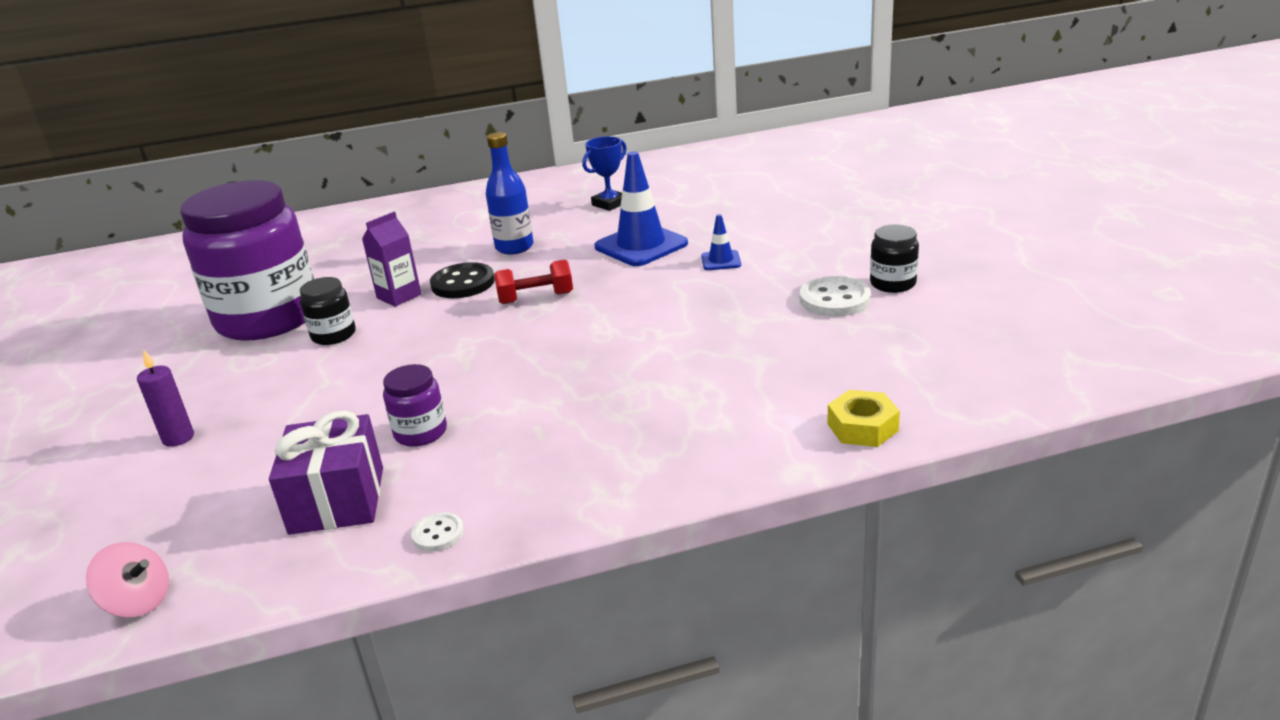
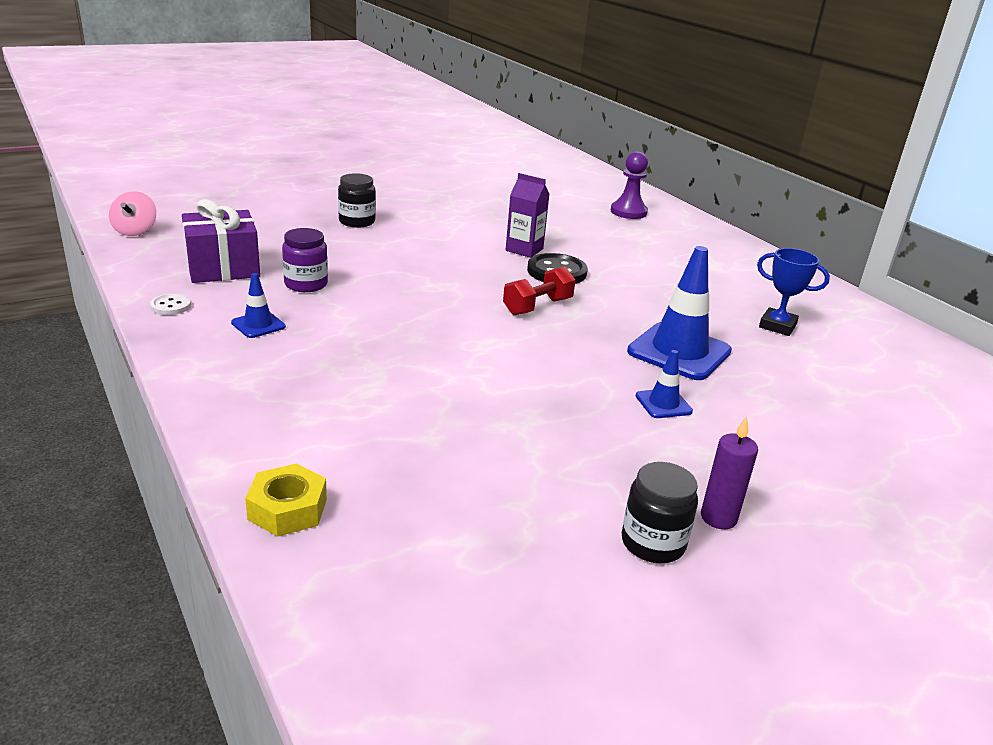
camera: 70 degrees right, 0 degrees up
purple candle [137,350,194,447] -> purple candle moved to [701,416,758,529]
purple jar [180,180,314,341] -> none
black jar [300,277,355,345] -> black jar moved to [338,173,376,228]
blue bottle [486,132,533,255] -> none
red dumbbell [494,260,573,304] -> red dumbbell turned 75 degrees clockwise [503,266,575,315]
white button [800,276,871,317] -> none
none -> blue traffic cone [231,273,286,338]
none -> purple pawn [611,151,648,219]

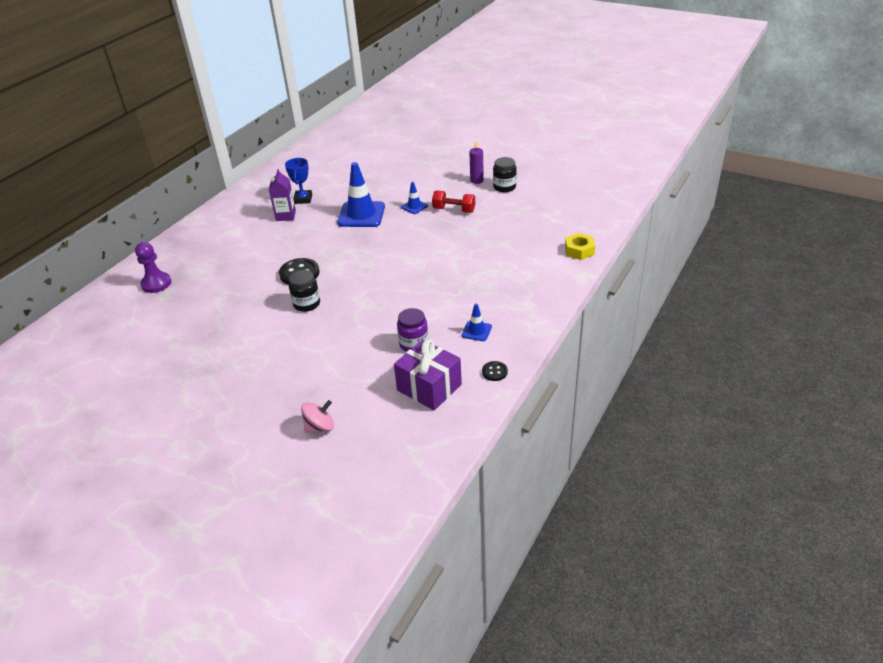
camera: 115 degrees left, 10 degrees up
pink spinning top [109,191,156,236] -> pink spinning top moved to [301,400,334,433]
white button [150,294,191,315] -> black button [482,361,508,381]
black jar [338,173,376,228] -> black jar moved to [289,270,320,312]
red dumbbell [503,266,575,315] -> red dumbbell moved to [432,191,475,213]
purple carton [506,173,549,258] -> purple carton moved to [269,169,296,221]

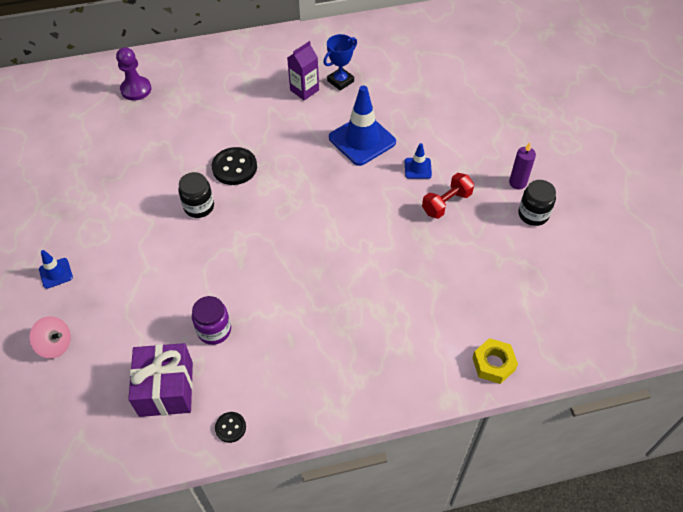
camera: 45 degrees right, 15 degrees up
red dumbbell [432,191,475,213] -> red dumbbell turned 75 degrees clockwise [422,173,474,219]
blue traffic cone [462,304,492,341] -> blue traffic cone moved to [39,250,73,289]

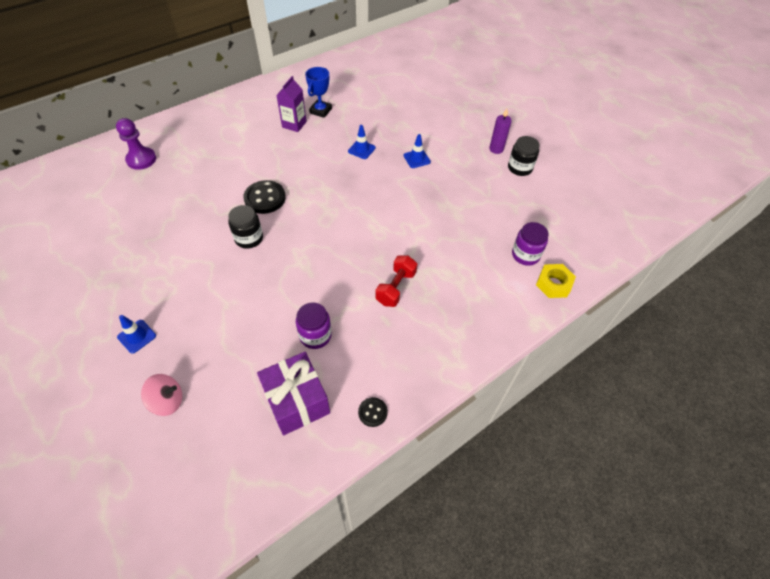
camera: 25 degrees left, 0 degrees up
blue traffic cone [329,86,396,166] -> blue traffic cone [348,125,376,159], size x0.49
red dumbbell [422,173,474,219] -> red dumbbell moved to [375,255,417,307]
none -> purple jar [512,222,549,266]

